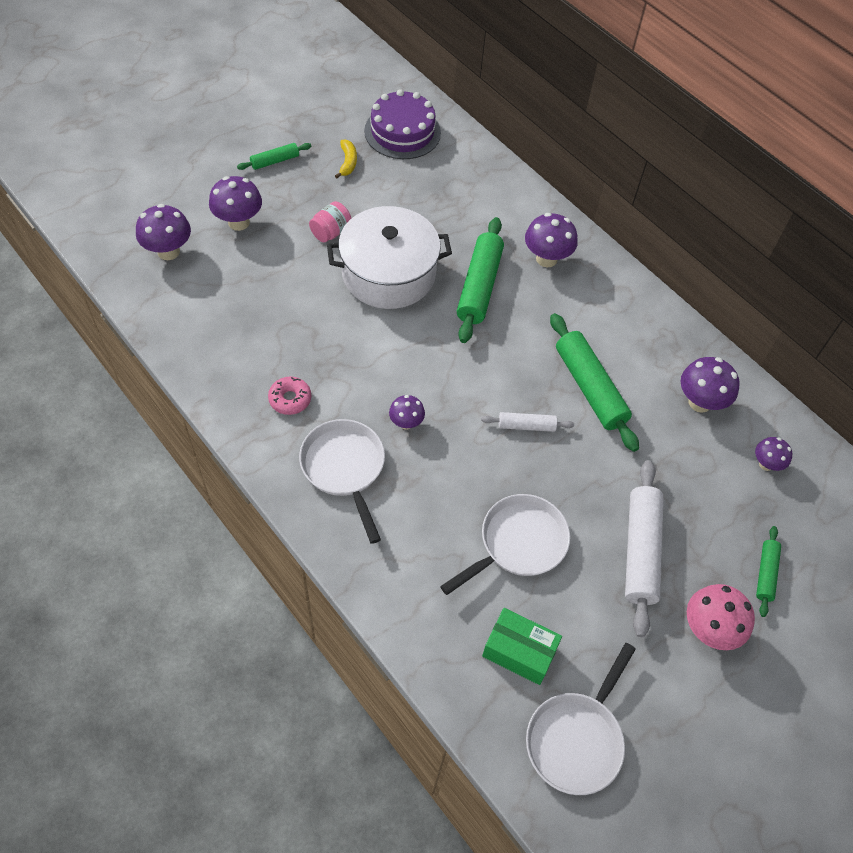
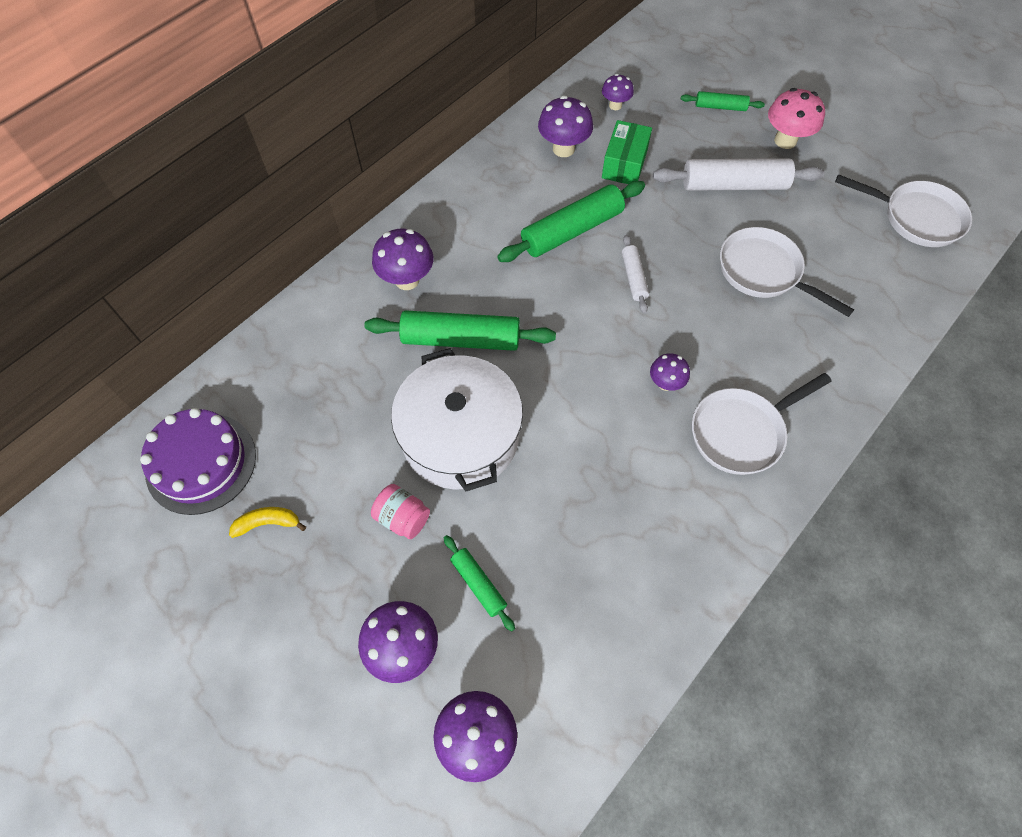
camera: 95 degrees left, 5 degrees up
green rolling pin [237,143,311,170] -> green rolling pin moved to [444,535,515,632]
pink donut [268,377,311,415] -> none
green box [482,608,562,685] -> green box moved to [602,120,652,184]

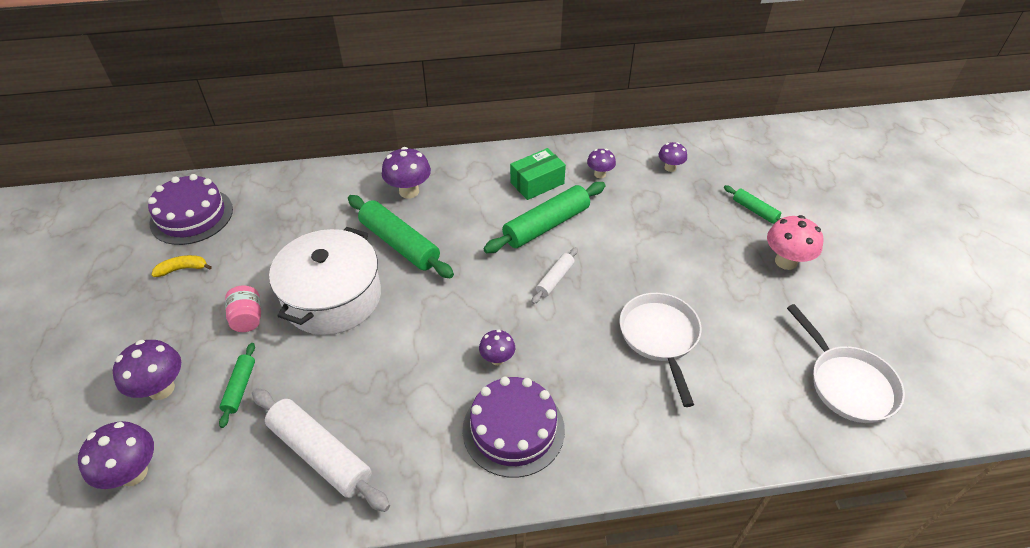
camera: 40 degrees right, 15 degrees down
yellow banana [229,507,306,538] -> yellow banana turned 45 degrees counterclockwise [152,255,212,277]
green rolling pin [497,181,645,262] -> green rolling pin turned 45 degrees counterclockwise [483,182,605,253]
purple mushroom [538,96,593,157] -> purple mushroom [587,149,616,178], size x0.61
green box [602,120,652,184] -> green box moved to [510,148,566,200]
white rolling pin [653,158,824,191] -> white rolling pin moved to [252,388,390,512]
white pan [692,373,832,475] -> purple cake [462,377,565,478]

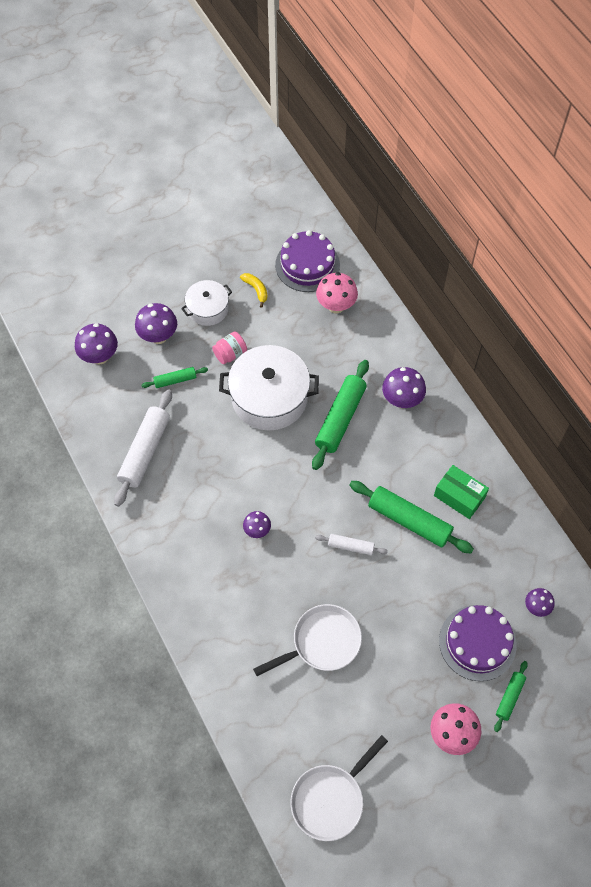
camera: 70 degrees right, 15 degrees up
purple cake [462,377,565,478] -> purple cake moved to [439,605,517,681]
purple mushroom [587,149,616,178] -> none
none -> white pot [181,280,232,326]
none -> pink mushroom [316,272,358,313]

